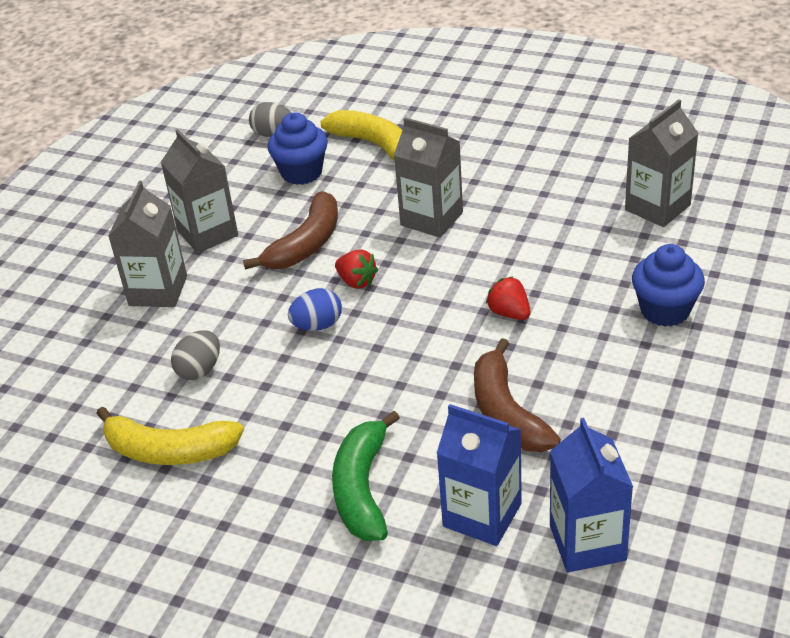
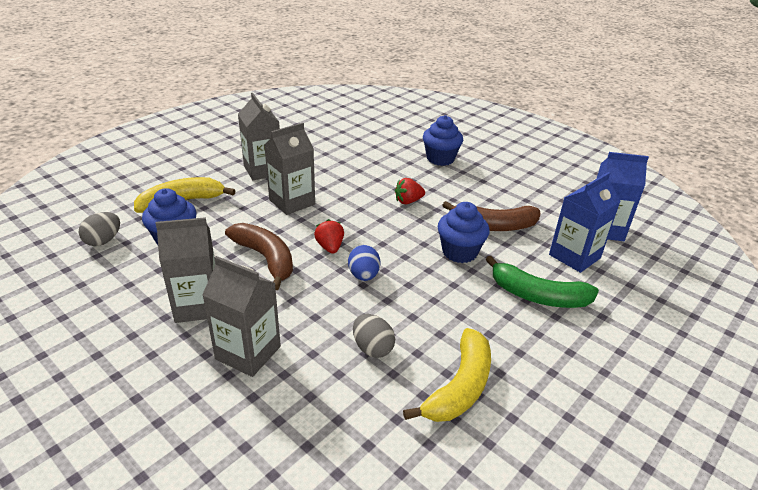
camera: 75 degrees left, 5 degrees down
red strawberry [335,249,378,289] -> red strawberry turned 75 degrees counterclockwise [314,219,344,254]
grey carton [625,99,698,227] -> grey carton moved to [238,93,280,180]
none -> blue cupcake [438,202,490,263]

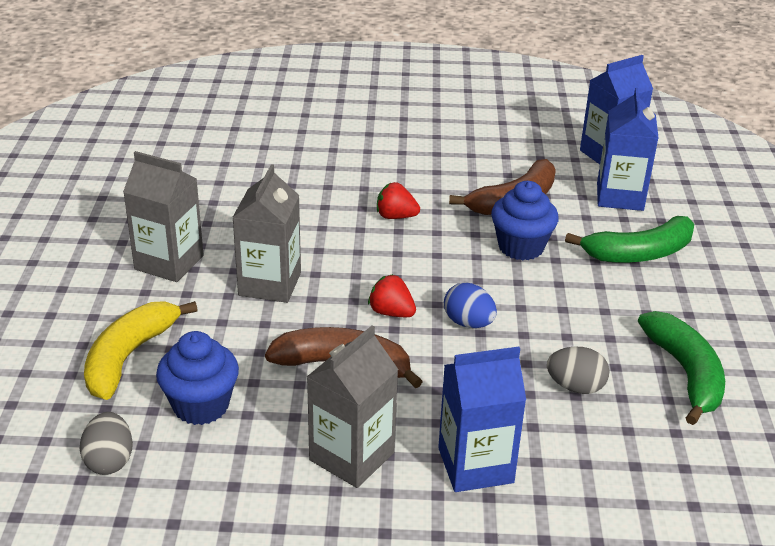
camera: 40 degrees left, 0 degrees up
grey carton [202,256,281,377] -> blue carton [438,347,526,492]
red strawberry [395,178,425,204] -> red strawberry turned 75 degrees clockwise [377,182,420,219]
yellow banana [403,328,491,422] -> green banana [638,311,725,425]
blue cupcake [423,115,463,166] -> none

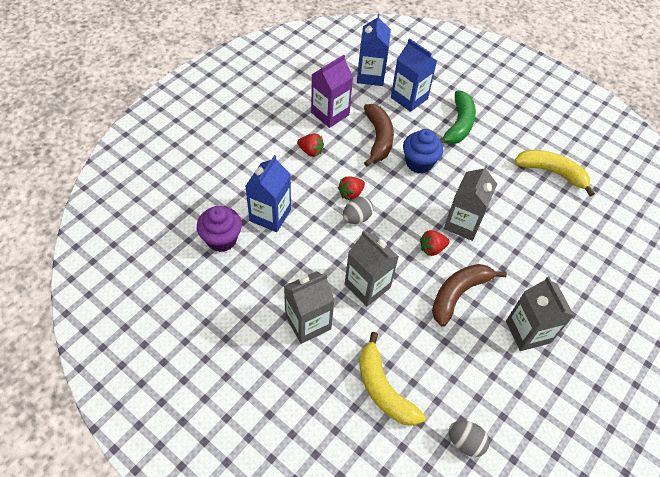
camera: 55 degrees left, 20 degrees up
blue cupcake [156,331,239,425] -> none
blue carton [438,347,526,492] -> blue carton moved to [245,155,291,232]
blue egg [444,283,497,328] -> grey carton [444,165,497,241]
grey egg [547,346,609,394] -> grey egg moved to [343,197,373,224]
green banana [638,311,725,425] -> yellow banana [514,150,595,197]
none -> purple cupcake [197,206,242,252]
none -> red strawberry [297,133,324,157]
none -> purple carton [311,55,353,128]

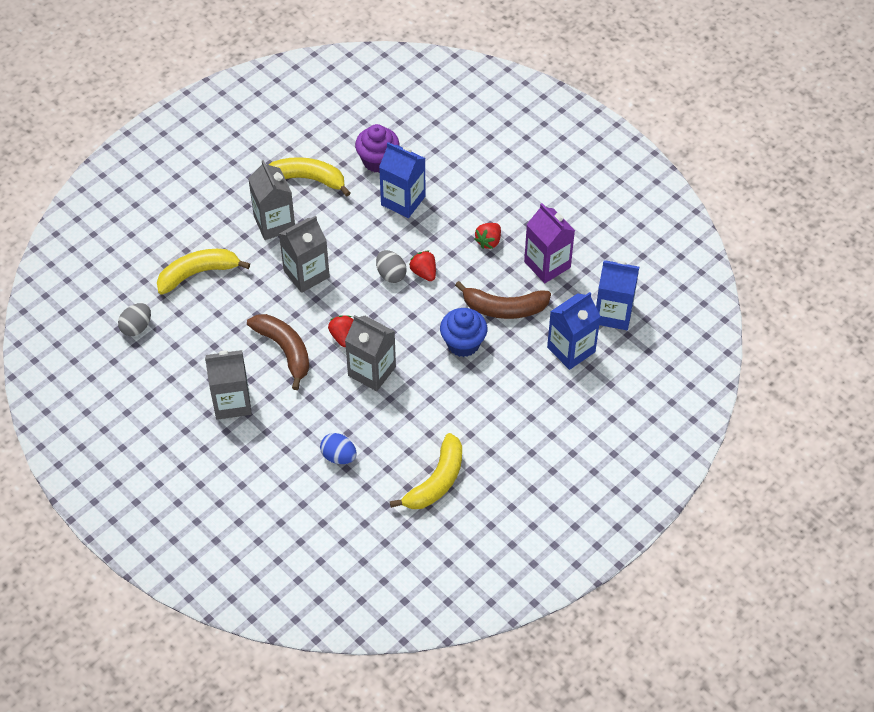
camera: 100 degrees right, 0 degrees up
green banana [440,91,476,144] -> none
none -> yellow banana [269,157,351,197]
none -> blue egg [320,433,357,464]

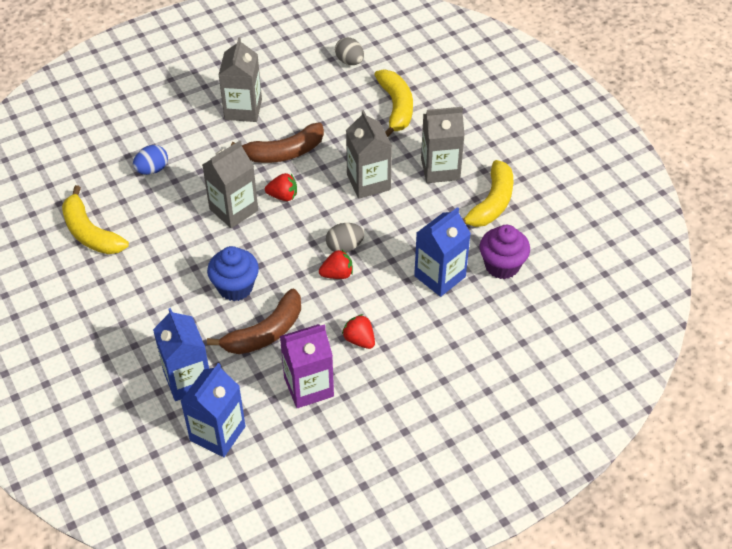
camera: 105 degrees right, 5 degrees down
brown banana [455,281,551,319] -> brown banana turned 150 degrees counterclockwise [207,289,301,354]

